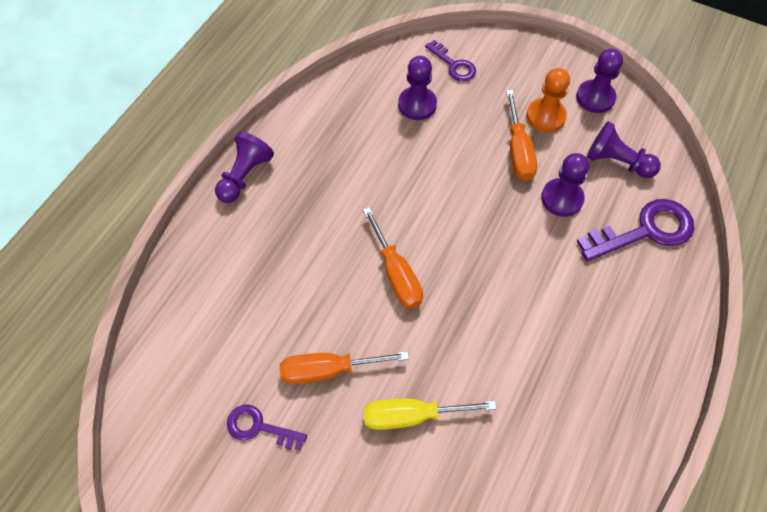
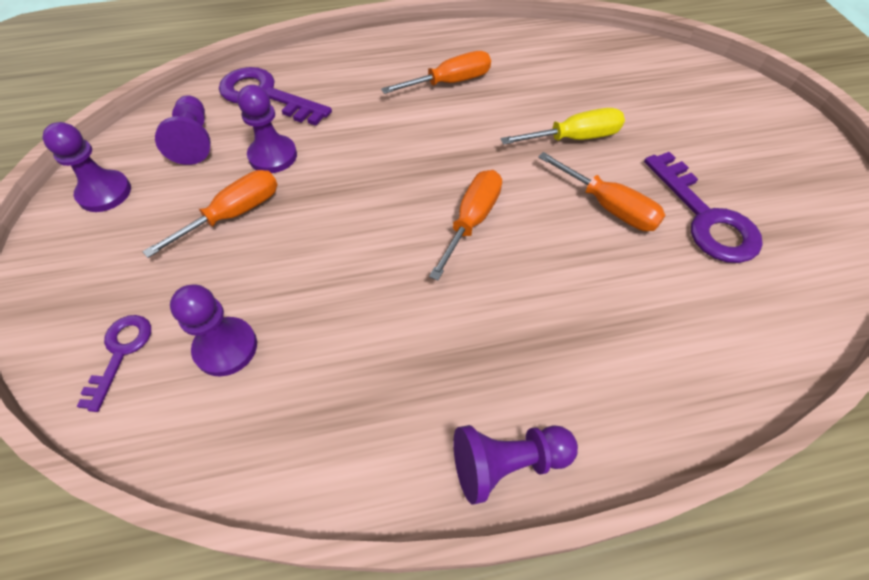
camera: 130 degrees left, 5 degrees down
purple key [227,405,307,450] -> purple key [644,152,763,263], size x1.72
yellow screwdriver [364,399,497,430] -> yellow screwdriver turned 60 degrees counterclockwise [500,108,625,145]
orange pawn [527,68,570,132] -> none
none -> orange screwdriver [381,51,491,94]

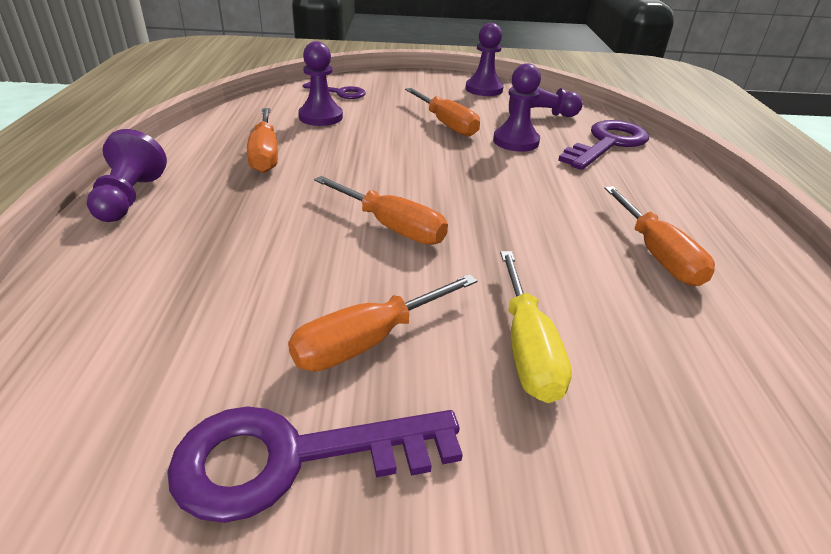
camera: 100 degrees right, 20 degrees down
none -> orange screwdriver [247,108,278,173]

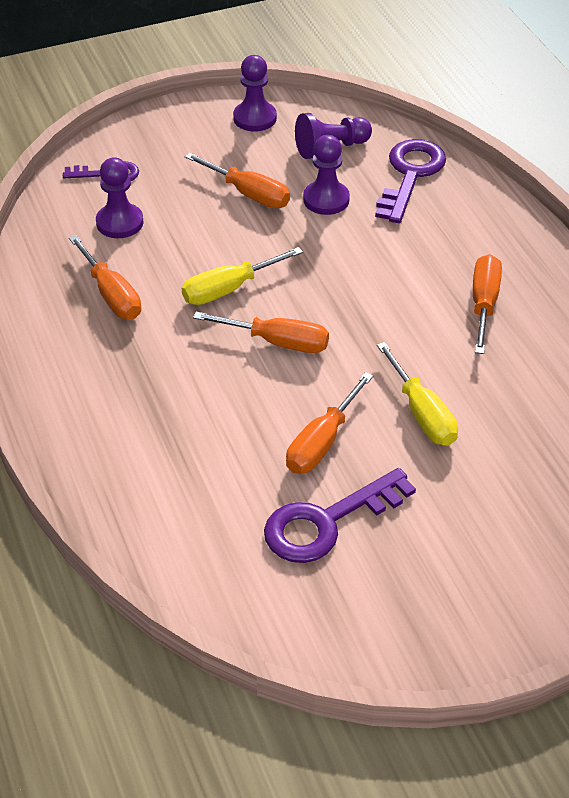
camera: 20 degrees left, 10 degrees up
purple pawn [87,129,167,222] -> none
orange screwdriver [604,186,715,286] -> orange screwdriver turned 135 degrees counterclockwise [473,254,502,354]
none -> yellow screwdriver [182,247,303,305]

